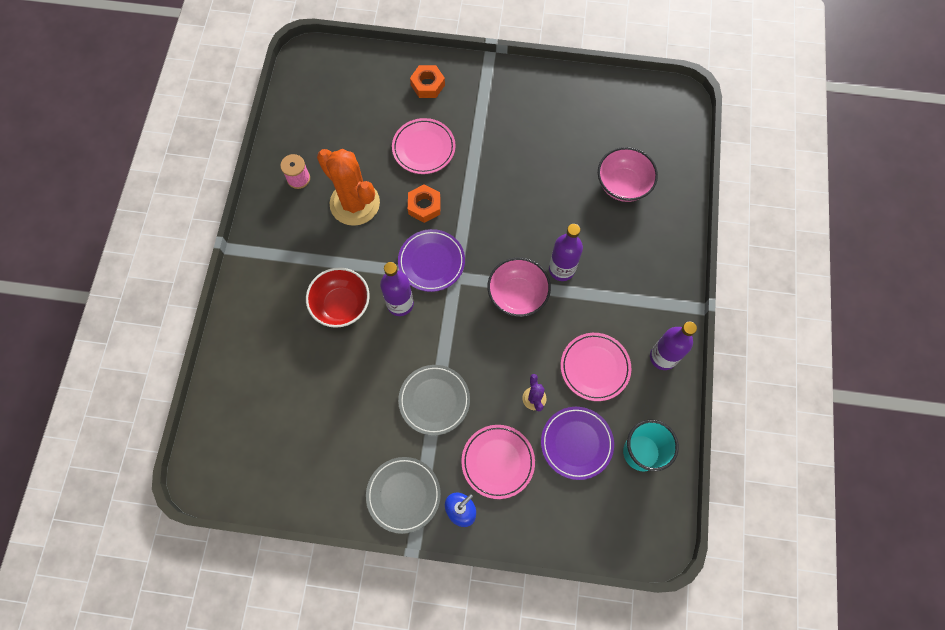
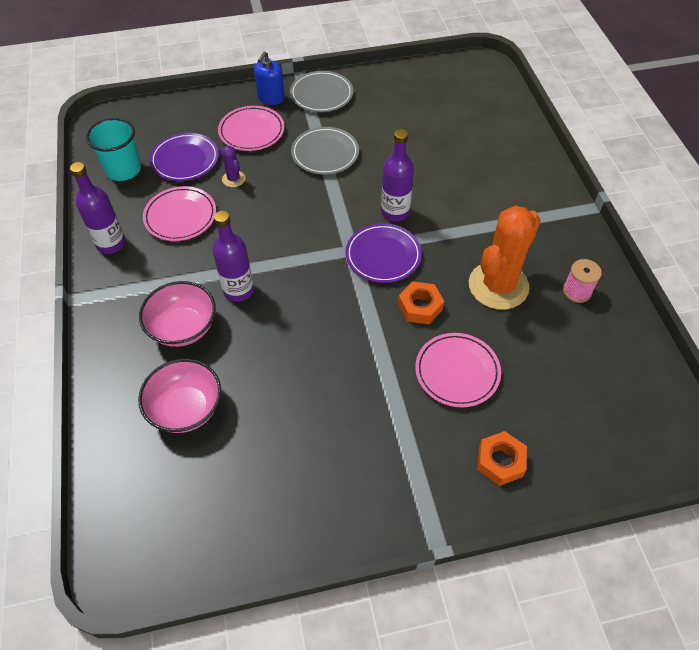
camera: 160 degrees right, 15 degrees down
red bowl [306,267,370,328] -> none
orange cactus [317,149,380,226] -> orange cactus turned 75 degrees counterclockwise [469,206,541,310]
pink bowl [487,258,551,317] -> pink bowl moved to [139,281,216,347]

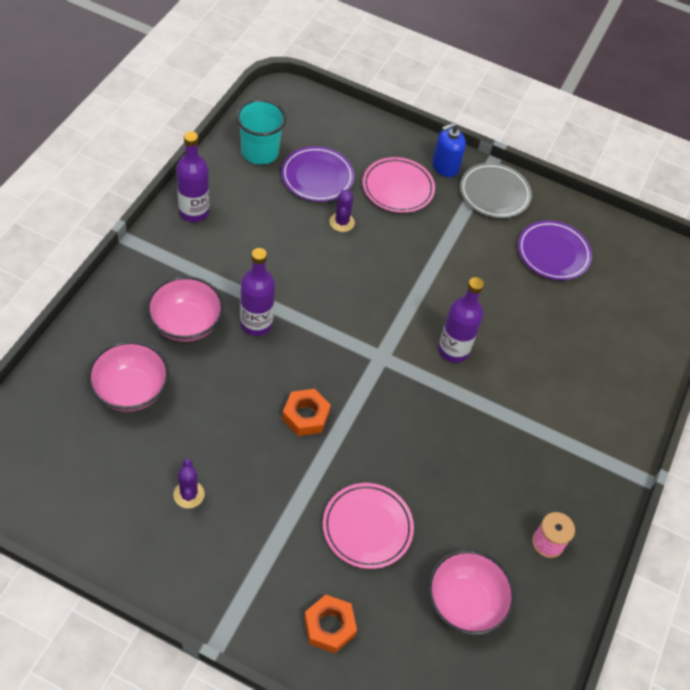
camera: 30 degrees right, 0 degrees up
pink plate [143,186,216,241] -> none
grey plate [291,127,359,175] -> none
purple plate [346,223,422,283] -> purple plate moved to [518,220,592,280]
orange nut [398,281,444,324] -> orange nut moved to [282,389,331,436]
orange cactus [469,206,541,310] -> none
none -> purple cactus [173,459,205,508]
none -> pink bowl [428,550,515,635]

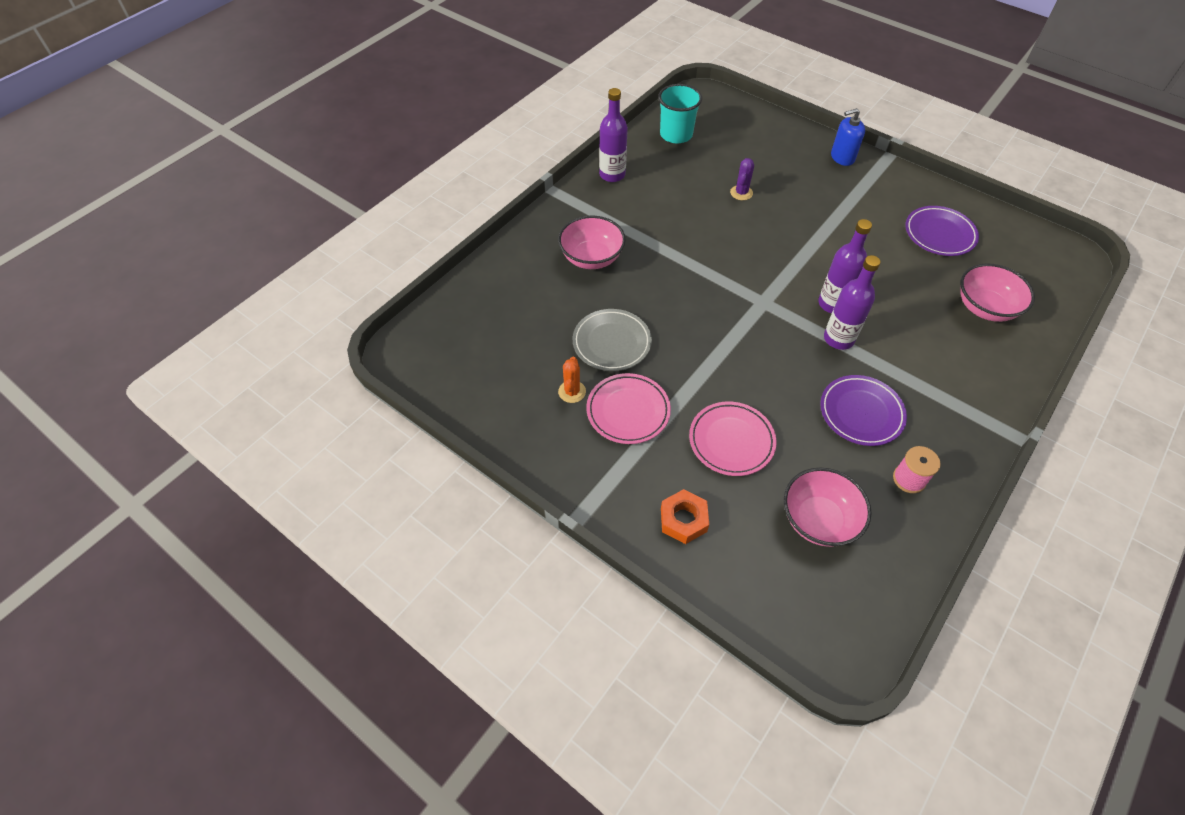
camera: 20 degrees right, 0 degrees up
pink bowl [88,341,169,412] -> pink bowl moved to [960,263,1035,322]
purple cactus [173,459,205,508] -> orange cactus [558,357,586,403]
purple bottle [240,248,275,336] -> purple bottle moved to [824,255,881,350]
purple plate [281,146,354,202] -> purple plate moved to [820,375,907,446]
orange nut [282,389,331,436] -> none
pink plate [362,157,435,213] -> pink plate moved to [586,373,671,444]
grey plate [460,163,532,218] -> grey plate moved to [573,309,652,371]

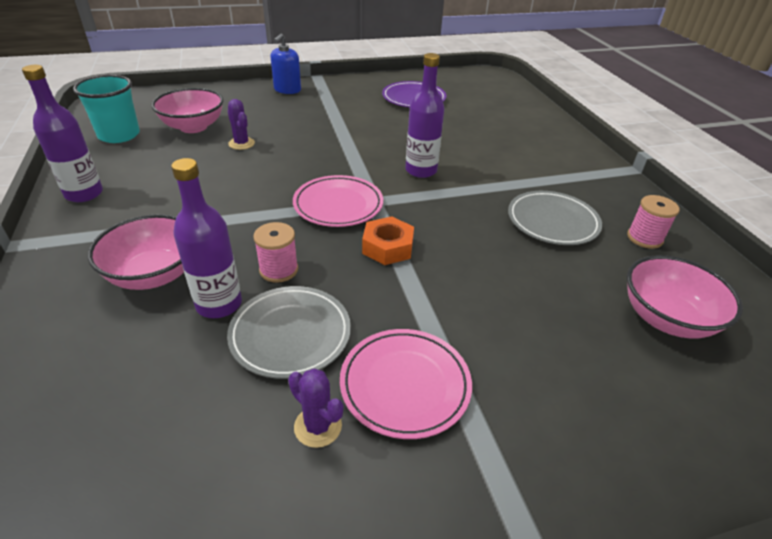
camera: 55 degrees left, 15 degrees down
orange cactus [558,357,586,403] -> purple cactus [288,368,343,448]
orange nut [661,489,709,544] -> orange nut moved to [362,216,414,265]
pink plate [689,402,776,476] -> pink plate moved to [293,175,383,227]
purple plate [820,375,907,446] -> grey plate [508,191,602,245]
purple bottle [824,255,881,350] -> purple bottle moved to [171,158,242,318]
pink bowl [960,263,1035,322] -> pink bowl moved to [151,88,223,133]
none -> pink spool [253,222,298,283]

